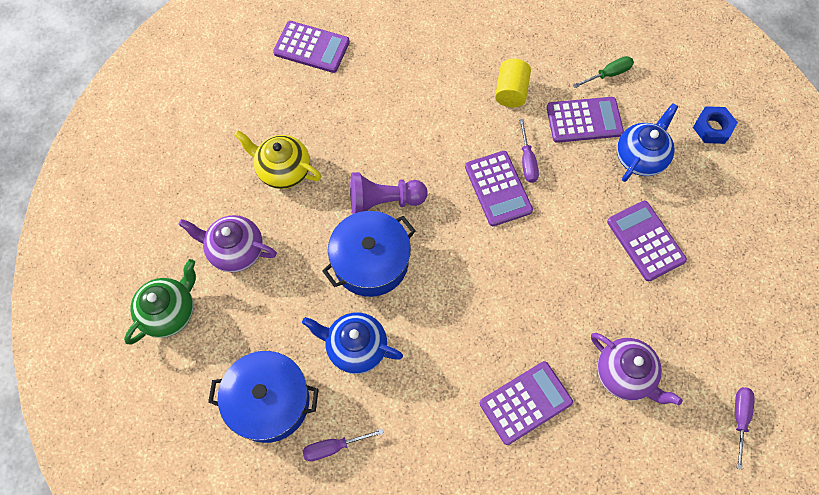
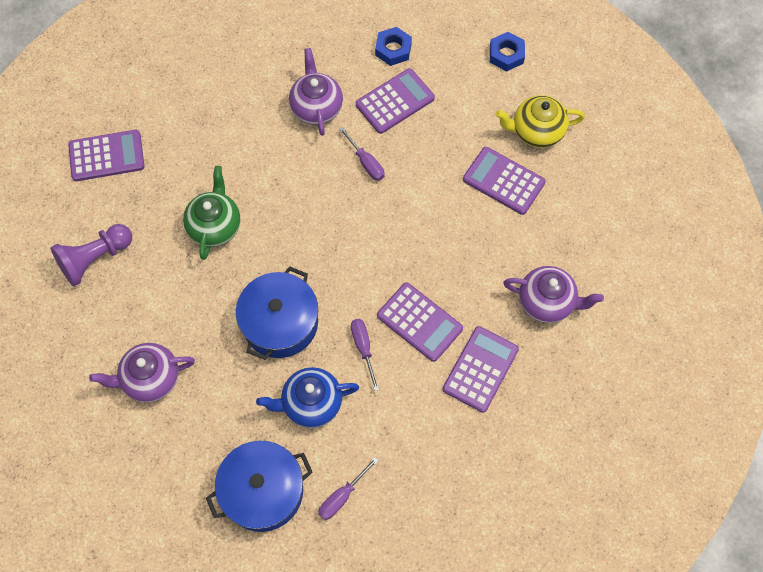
camera: 30 degrees left, 0 degrees up
green teapot [124,259,196,344] -> green teapot moved to [183,166,241,260]
yellow teapot [234,130,321,189] -> yellow teapot moved to [495,95,585,148]
purple pawn [350,172,428,214] -> purple pawn moved to [50,224,132,287]
purple calculator [465,151,533,226] -> purple calculator moved to [377,282,463,362]
yellow cylinder [495,59,531,108] -> purple teapot [289,48,343,136]
green screwdriver [573,56,634,88] -> blue nut [375,27,412,66]
blue teapot [617,103,678,182] -> none
purple screwdriver [735,387,755,470] -> purple screwdriver moved to [351,319,379,391]

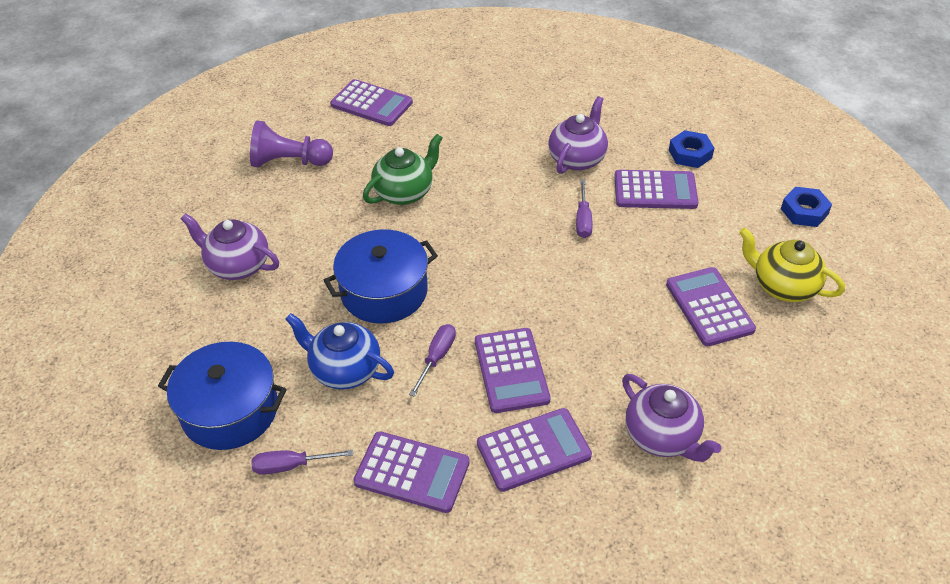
camera: 40 degrees right, 20 degrees down
none -> purple calculator [353,431,470,513]

